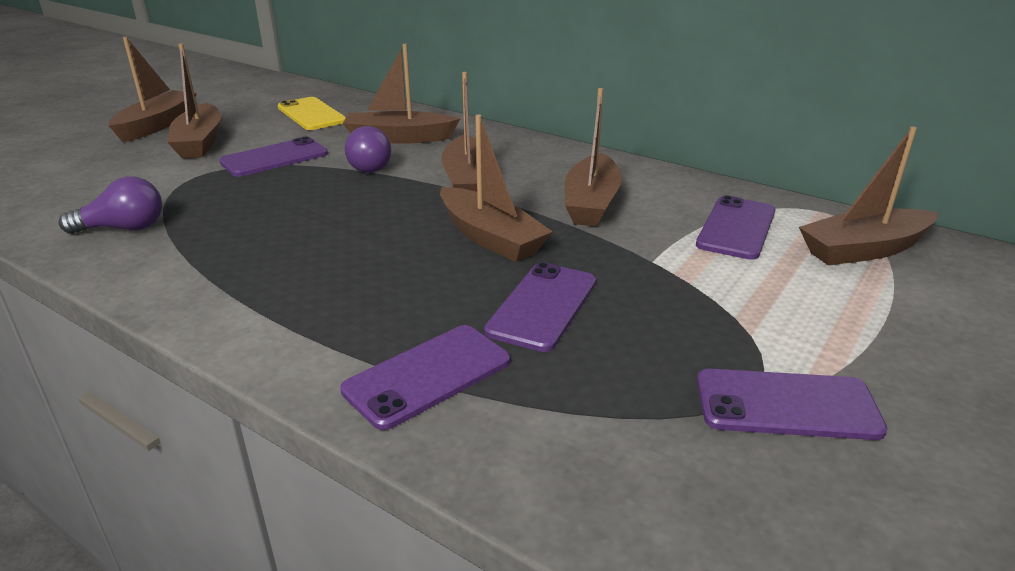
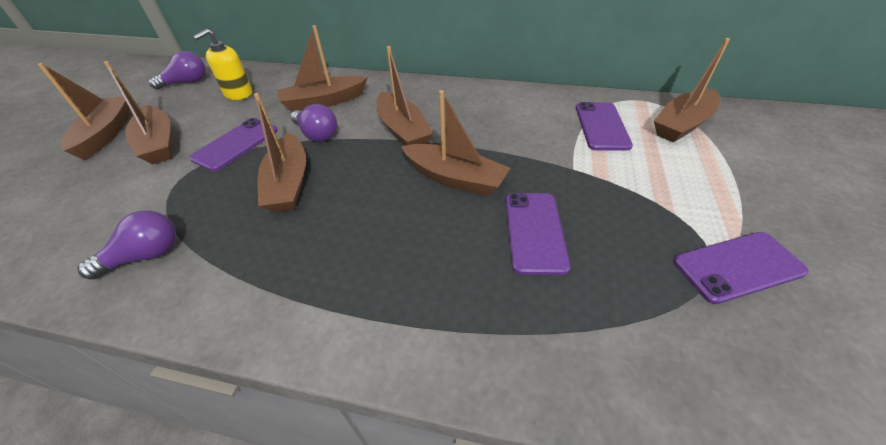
camera: 20 degrees left, 15 degrees up
yellow phone [278,97,346,130] -> yellow soap dispenser [193,29,252,100]
purple phone [340,325,510,430] -> none
brown boat [564,88,622,226] -> brown boat moved to [254,93,306,212]
none -> purple light bulb [149,51,205,90]

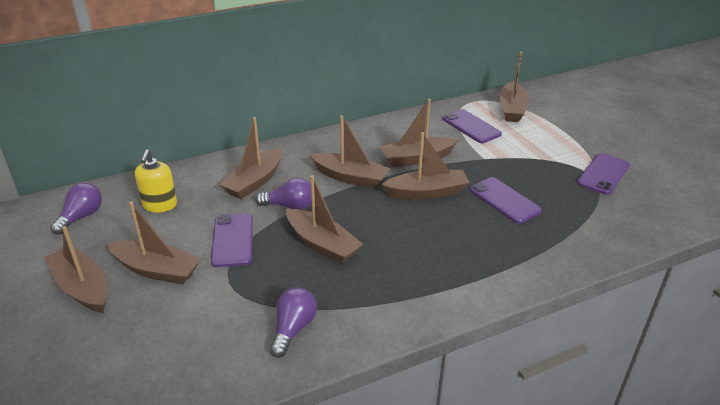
camera: 40 degrees left, 10 degrees down
none -> brown boat [380,99,458,167]

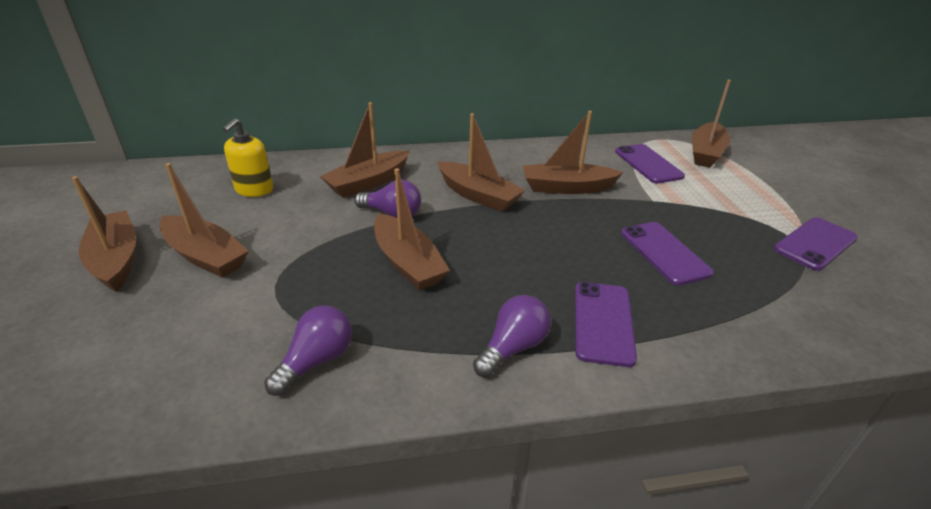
camera: 15 degrees right, 0 degrees up
purple light bulb [50,183,102,235] -> purple light bulb moved to [473,295,551,378]
purple phone [211,213,253,267] -> purple phone moved to [575,282,637,367]
brown boat [381,132,470,200] -> none

